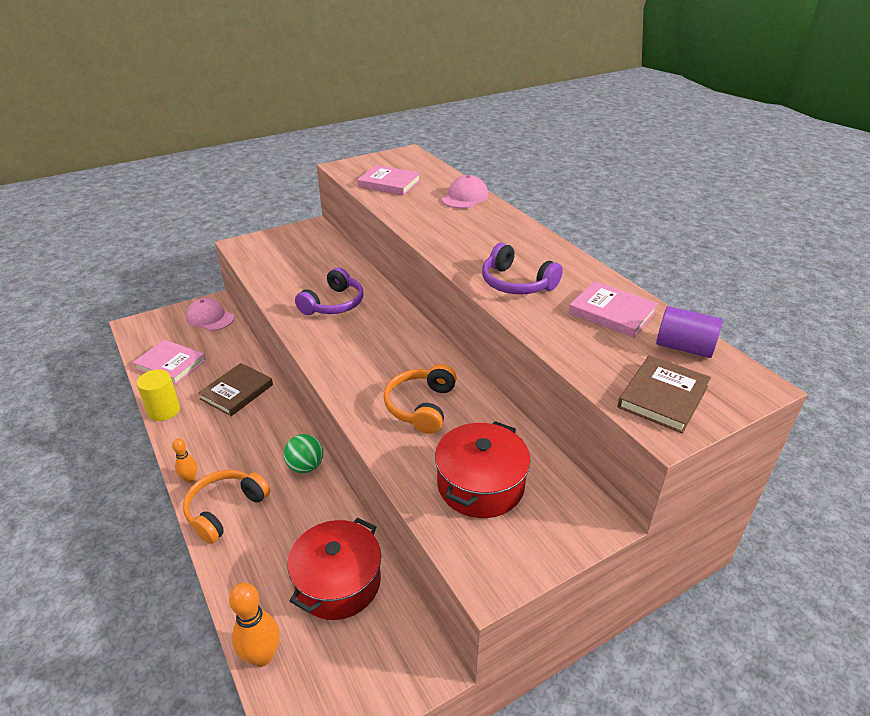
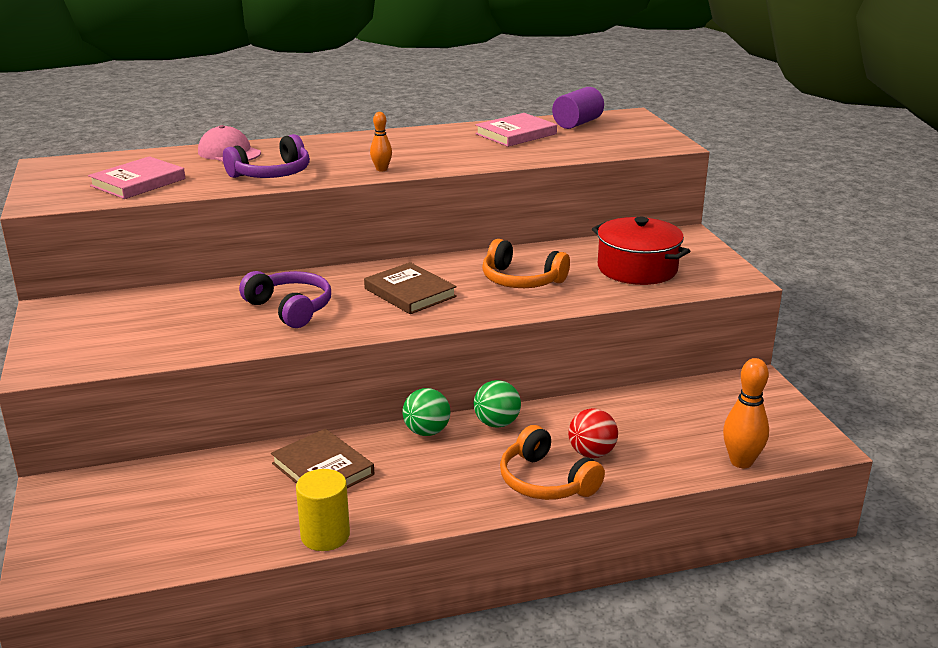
camera: 75 degrees left, 10 degrees down
pink book [133,340,206,384] -> none
orange bowling pin [172,438,197,483] -> orange bowling pin moved to [370,112,392,171]
pink cap [186,298,234,331] -> none
red pot [288,518,381,620] -> none
purple headphones [482,243,563,294] -> purple headphones moved to [223,134,310,178]
brown book [617,355,711,433] -> brown book moved to [364,262,457,314]
none -> green ball [402,388,450,436]
none -> red ball [568,408,618,458]

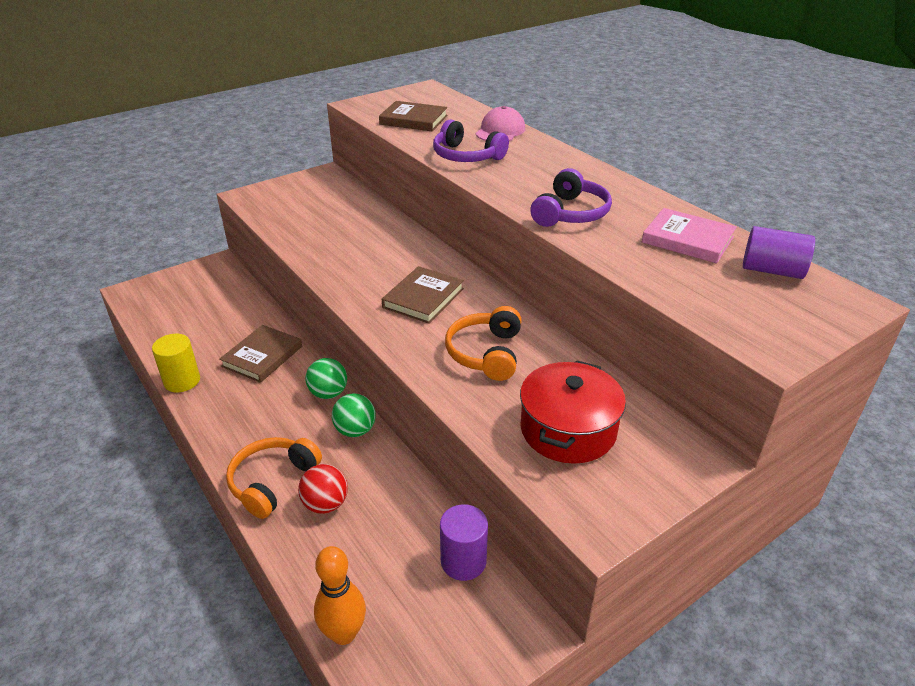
camera: 70 degrees right, 10 degrees up
pink book [88,156,185,199] -> brown book [379,101,447,131]
purple headphones [239,271,331,328] -> purple headphones moved to [530,168,612,227]
orange bowling pin [370,112,392,171] -> none
none -> purple cylinder [440,504,488,581]

